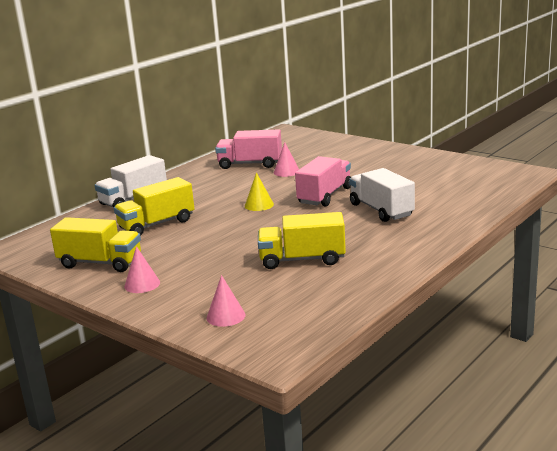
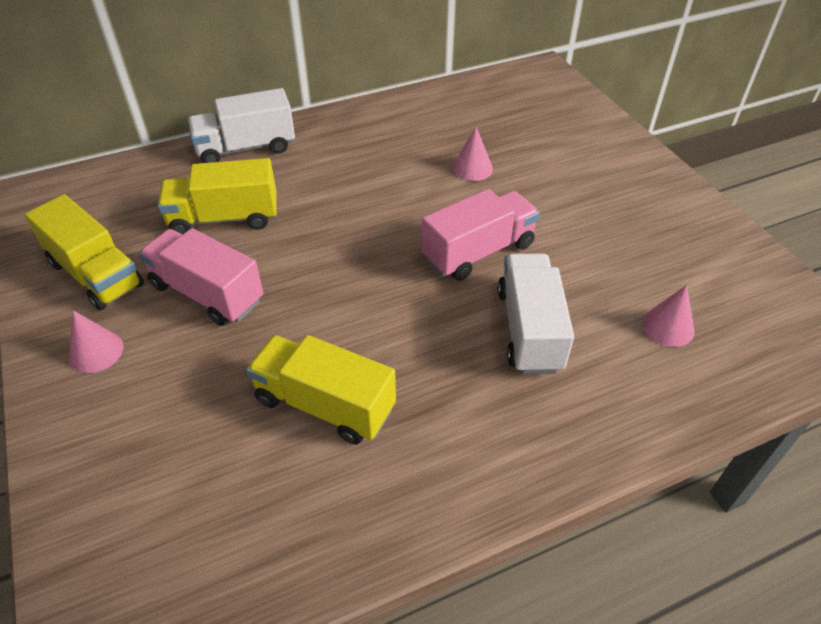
camera: 25 degrees right, 25 degrees up
pink cone [207,275,245,327] -> pink cone moved to [642,285,695,347]
pink truck [215,129,282,169] -> pink truck moved to [138,228,263,326]
yellow cone [245,172,274,211] -> none

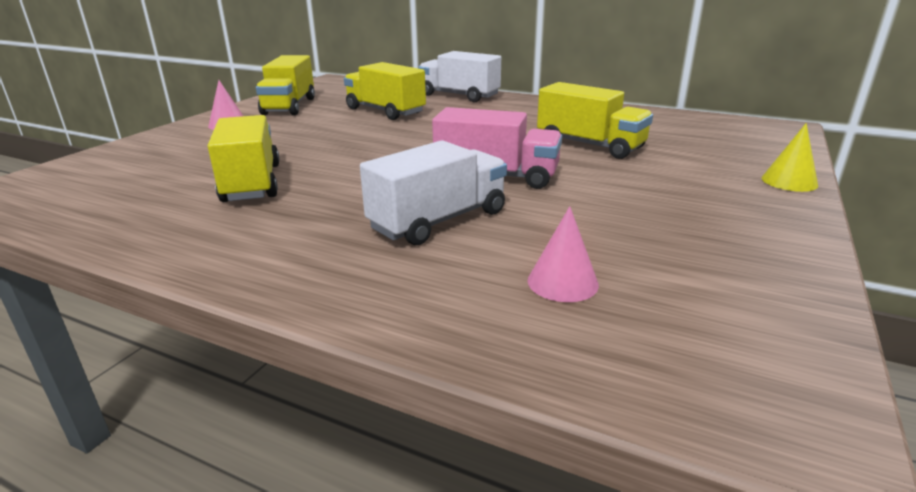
camera: 50 degrees right, 20 degrees down
pink truck [138,228,263,326] -> none
pink cone [452,127,493,181] -> yellow truck [537,82,653,159]
none -> yellow cone [762,123,818,192]

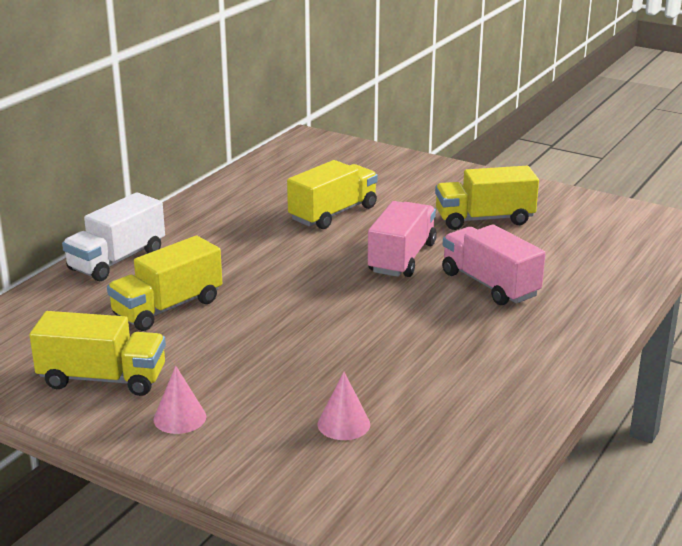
camera: 85 degrees left, 0 degrees up
yellow truck [208,115,280,202] -> yellow truck moved to [435,166,539,230]
white truck [360,140,507,245] -> pink truck [442,224,545,305]
pink cone [527,206,599,302] -> pink cone moved to [317,372,370,440]
yellow cone [762,123,818,192] -> none

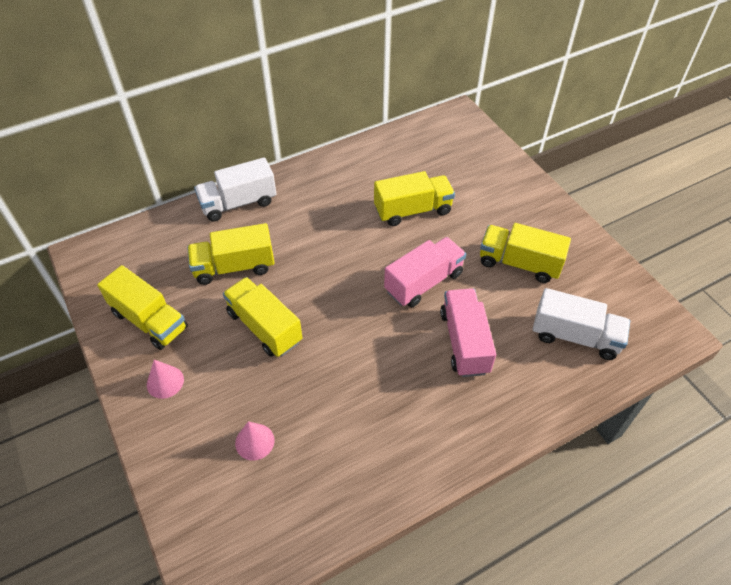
camera: 30 degrees right, 25 degrees up
none -> yellow truck [223,277,302,357]
none -> white truck [533,288,630,360]

